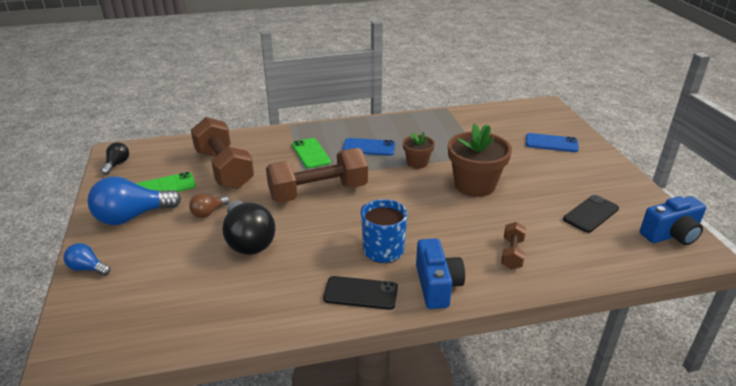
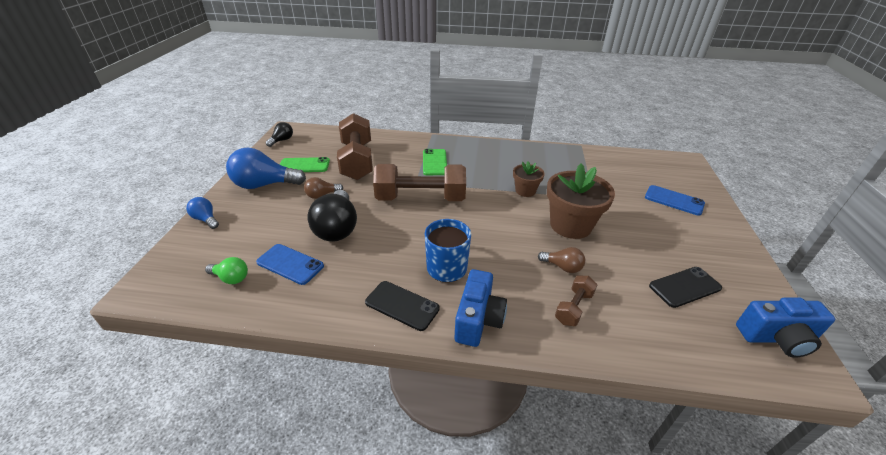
camera: 20 degrees right, 5 degrees up
blue phone [343,138,395,156] -> blue phone moved to [256,244,324,285]
none -> green light bulb [205,257,248,284]
none -> brown light bulb [538,247,585,273]

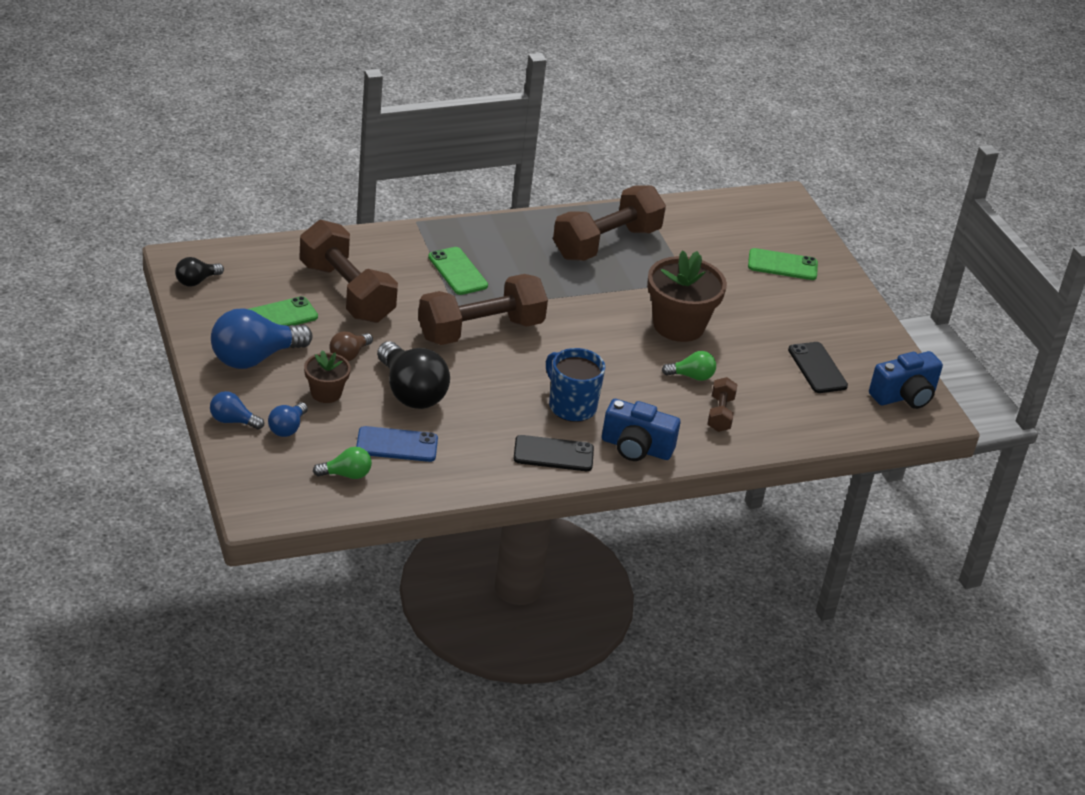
camera: 30 degrees left, 0 degrees up
black light bulb [266,122,293,147] -> black light bulb turned 135 degrees counterclockwise [175,257,224,286]
blue camera [455,269,507,347] -> blue camera turned 120 degrees clockwise [602,399,680,461]
brown flower pot [513,161,545,197] -> brown flower pot moved to [304,350,351,403]
brown light bulb [538,247,585,273] -> green light bulb [662,351,716,381]
blue phone [645,185,705,216] -> green phone [748,248,818,280]
black phone [649,267,722,308] -> black phone turned 60 degrees counterclockwise [788,342,848,393]
none -> blue light bulb [268,402,308,437]
none -> brown dumbbell [553,185,666,261]

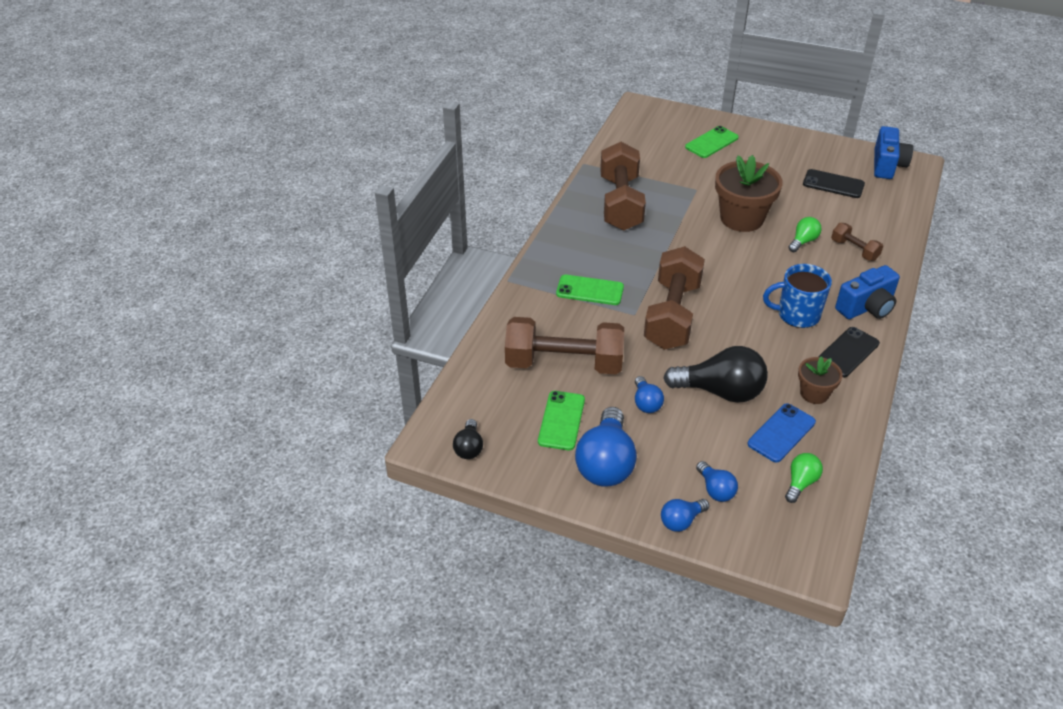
camera: 45 degrees left, 5 degrees up
brown flower pot [304,350,351,403] -> brown flower pot moved to [798,356,843,404]
brown light bulb [329,331,373,361] -> blue light bulb [635,376,664,413]

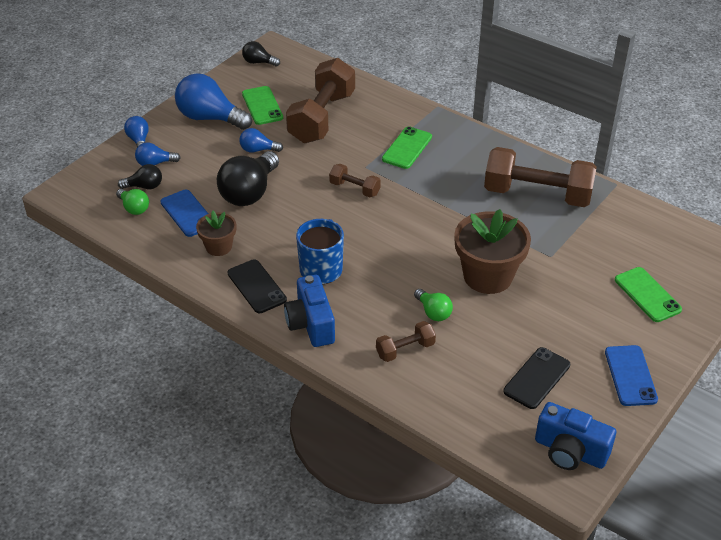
camera: 105 degrees right, 0 degrees up
green phone [538,391,585,450] -> green phone turned 45 degrees clockwise [242,86,283,125]
brown dumbbell [644,246,705,350] -> brown dumbbell [329,164,381,197], size x0.48
none -> black light bulb [118,164,162,189]
none -> blue phone [605,345,658,406]

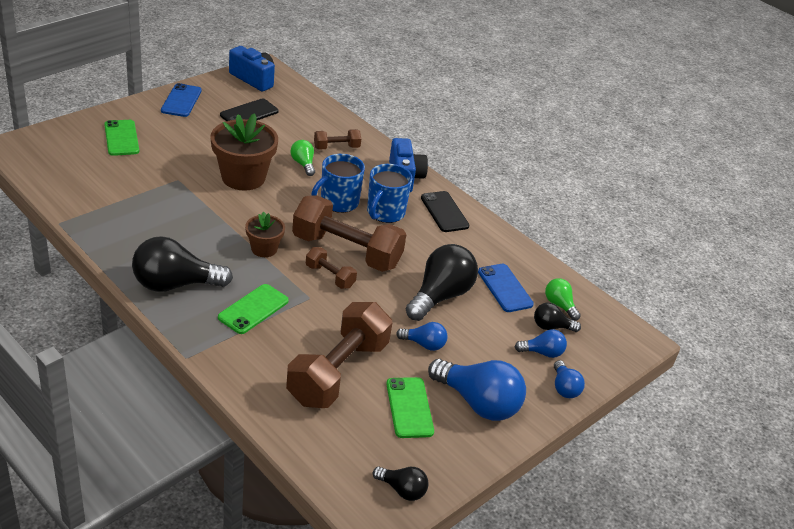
camera: 175 degrees left, 5 degrees down
brown flower pot [196,211,236,256] -> brown flower pot moved to [245,211,285,257]
brown dumbbell [484,147,597,207] -> brown dumbbell moved to [292,195,406,272]
none -> black light bulb [132,236,233,292]
none -> blue mug [311,154,365,213]

